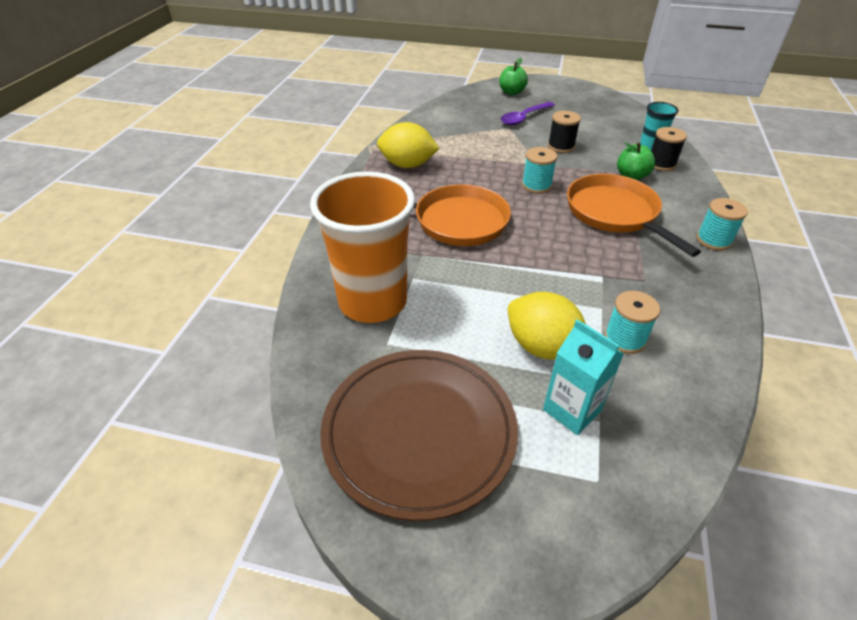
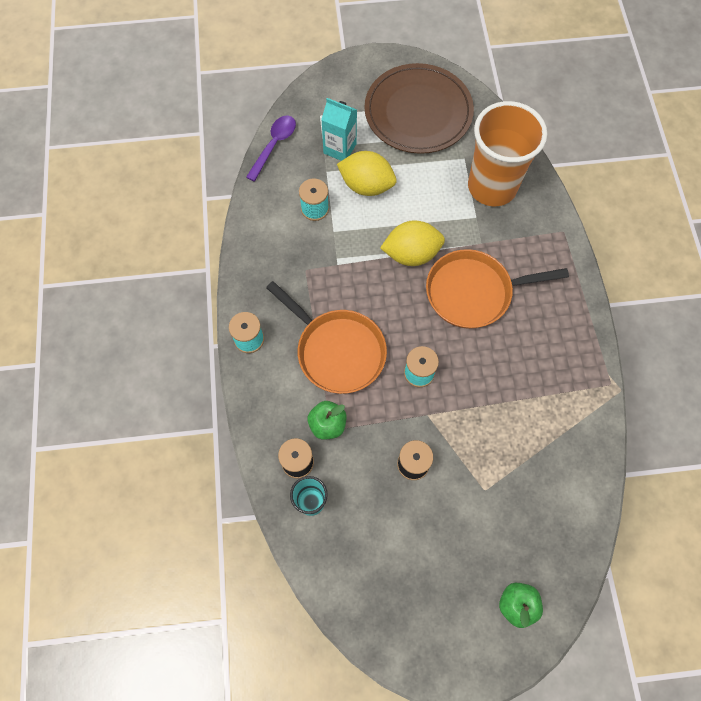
camera: 160 degrees right, 25 degrees up
yellow lemon [377,122,440,168] -> yellow lemon moved to [380,220,445,266]
purple spoon [501,102,555,125] -> purple spoon moved to [246,115,296,181]

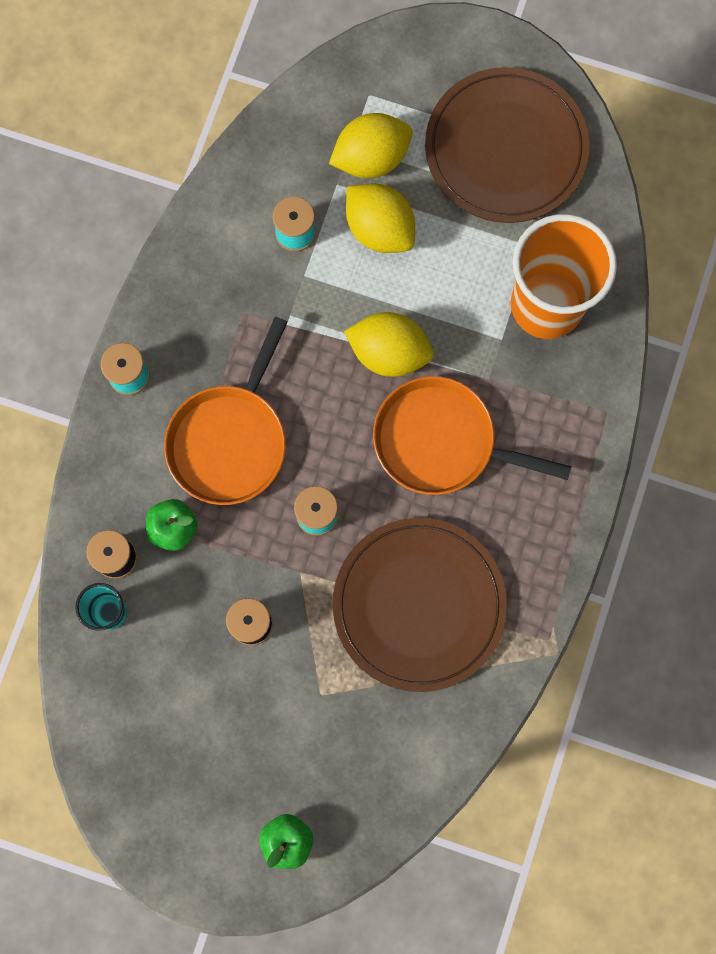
camera: 25 degrees right, 10 degrees up
purple spoon [246,115,296,181] -> none
orange pan [266,281,387,394] -> orange pan turned 45 degrees clockwise [164,317,288,505]
turquoise carton [321,98,357,161] -> yellow lemon [329,113,413,178]
none -> brown plate [333,518,507,692]

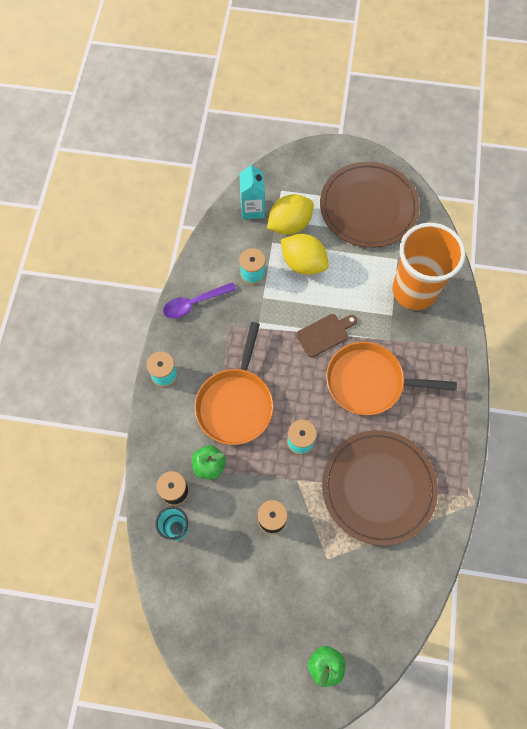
camera: 10 degrees left, 10 degrees down
yellow lemon [344,312,434,377] -> brown cutting board [296,314,357,357]
none -> purple spoon [163,282,236,319]
none -> turquoise carton [239,163,265,220]

